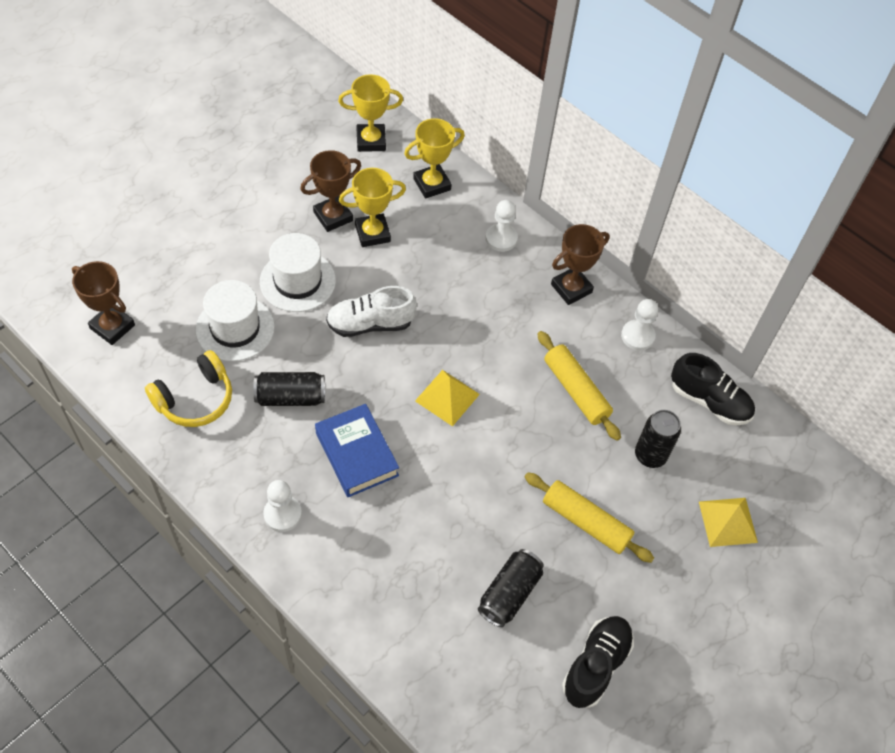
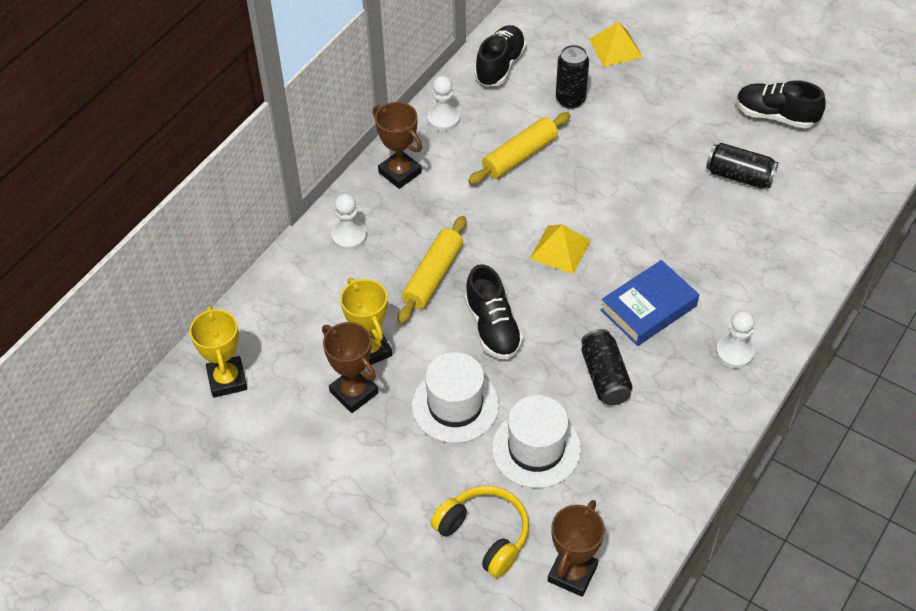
camera: 95 degrees left, 5 degrees down
yellow headphones [145,350,232,427] -> yellow headphones moved to [431,486,529,578]
white shoe [326,286,417,337] -> black shoe [465,264,523,359]
yellow trophy [404,118,465,199] -> none
yellow rolling pin [525,472,654,563] -> yellow rolling pin moved to [398,216,466,324]

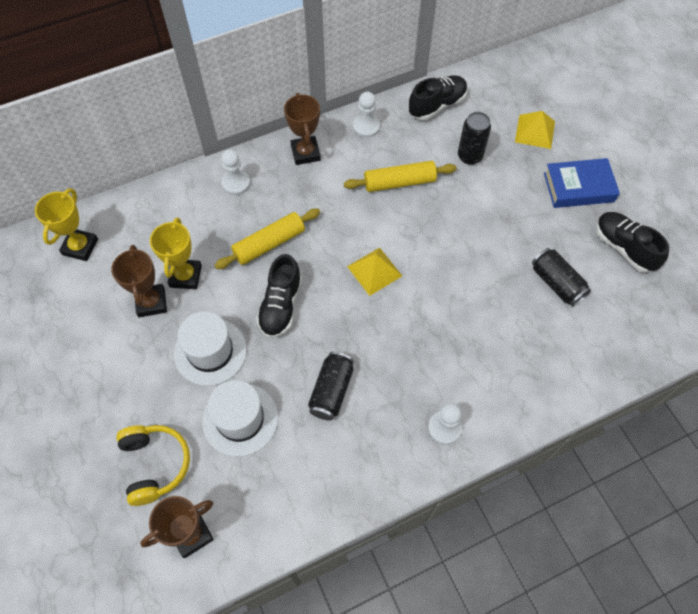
camera: 30 degrees right, 10 degrees up
blue book [601,260,699,346] -> blue book moved to [544,158,620,208]

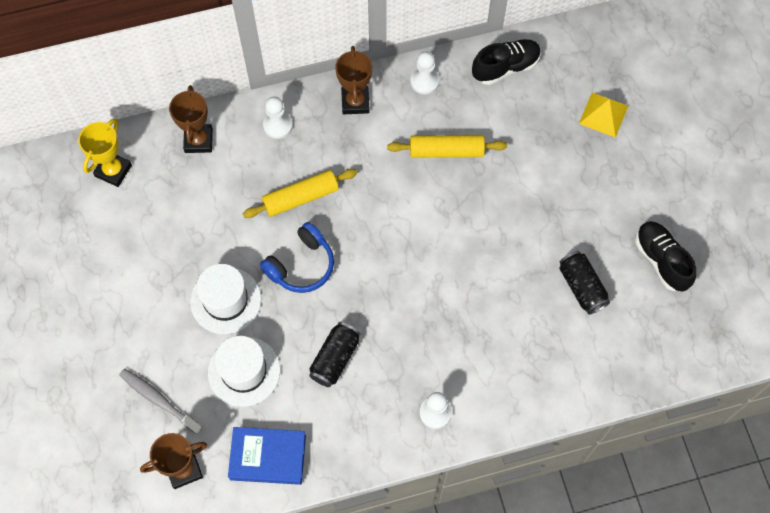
camera: 10 degrees right, 5 degrees up
brown trophy [111,245,167,317] -> brown trophy moved to [169,85,213,153]
yellow headphones [116,425,190,506] -> grey toothbrush [119,369,202,434]
yellow trophy [150,217,202,289] -> none
black shoe [256,254,302,338] -> blue headphones [260,222,334,293]
yellow pyramid [347,248,402,296] -> none
black can [458,112,491,165] -> none
blue book [544,158,620,208] -> blue book moved to [228,427,306,485]

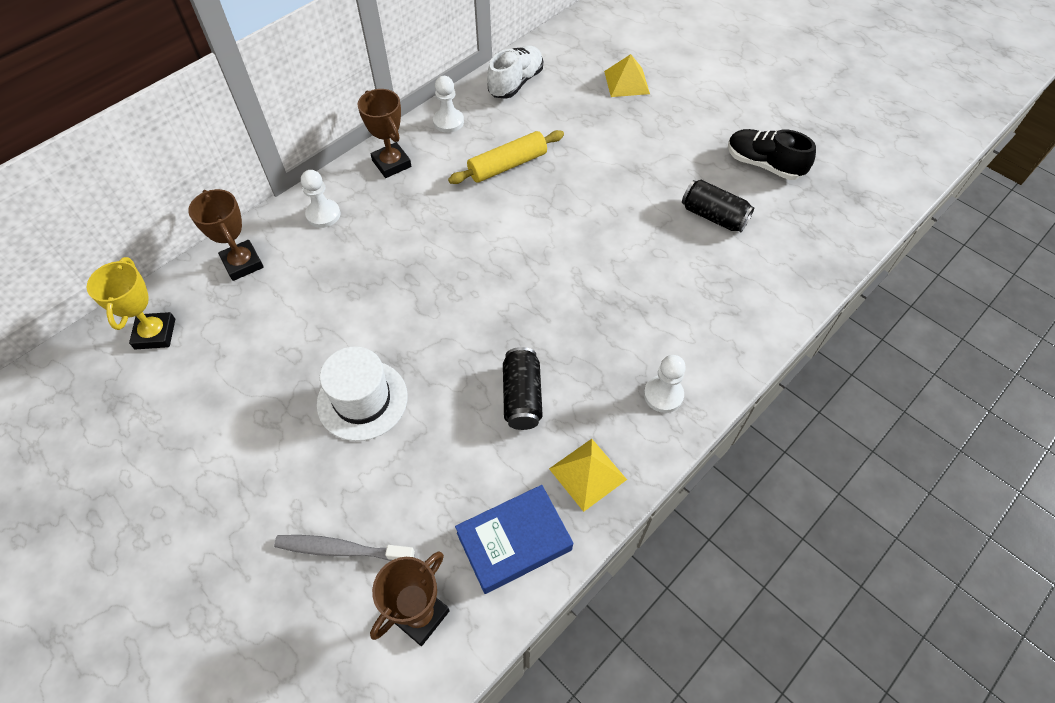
camera: 30 degrees left, 10 degrees down
white hat [208,336,280,407] -> none
yellow rolling pin [242,169,357,218] -> none
blue headphones [260,222,334,293] -> none
black shoe [472,39,541,85] -> white shoe [487,45,543,99]
none -> yellow pyramid [549,439,627,512]

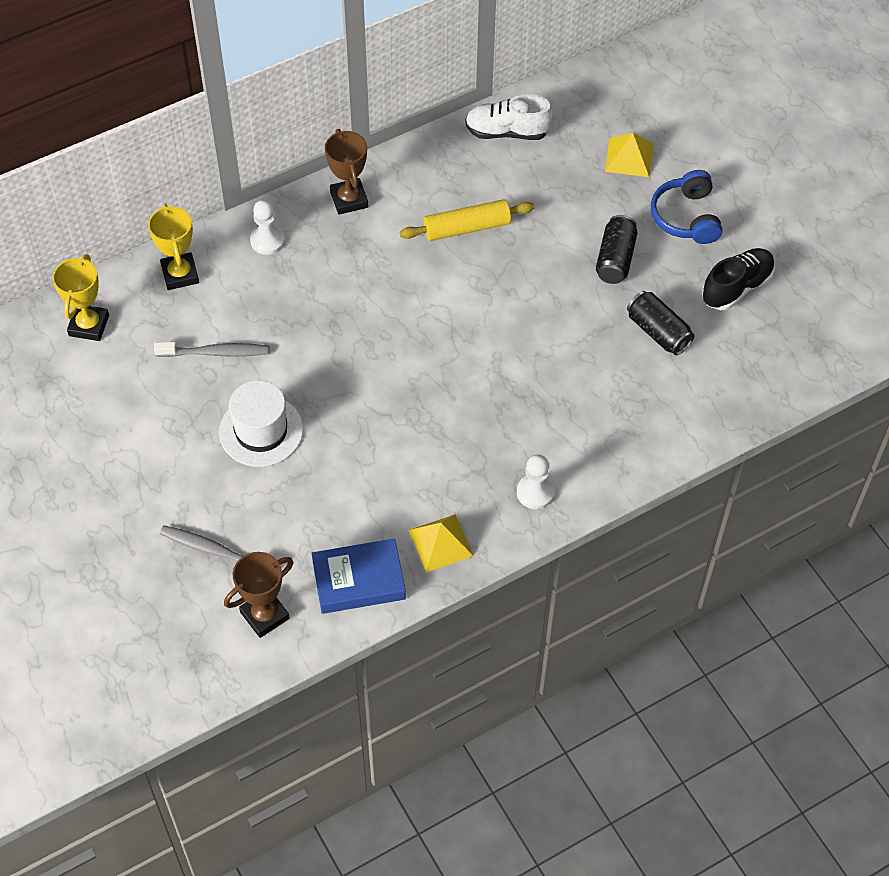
camera: 15 degrees right, 0 degrees up
brown trophy [188,189,264,281] -> yellow trophy [148,204,199,290]
white pawn [433,76,464,133] -> none
white shoe [487,45,543,99] -> white shoe turned 135 degrees counterclockwise [465,94,554,140]
black can [503,347,543,430] -> black can moved to [596,215,638,284]
black shoe [728,129,816,180] -> black shoe turned 90 degrees clockwise [702,248,775,310]
none -> grey toothbrush [154,342,270,357]
none -> blue headphones [651,170,722,244]

